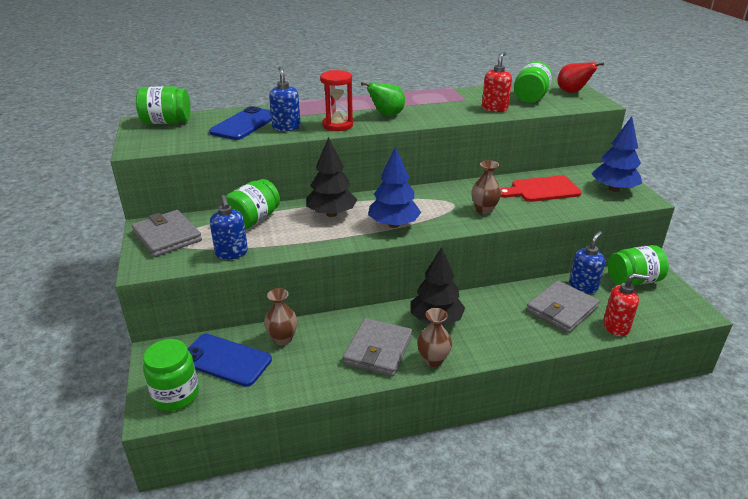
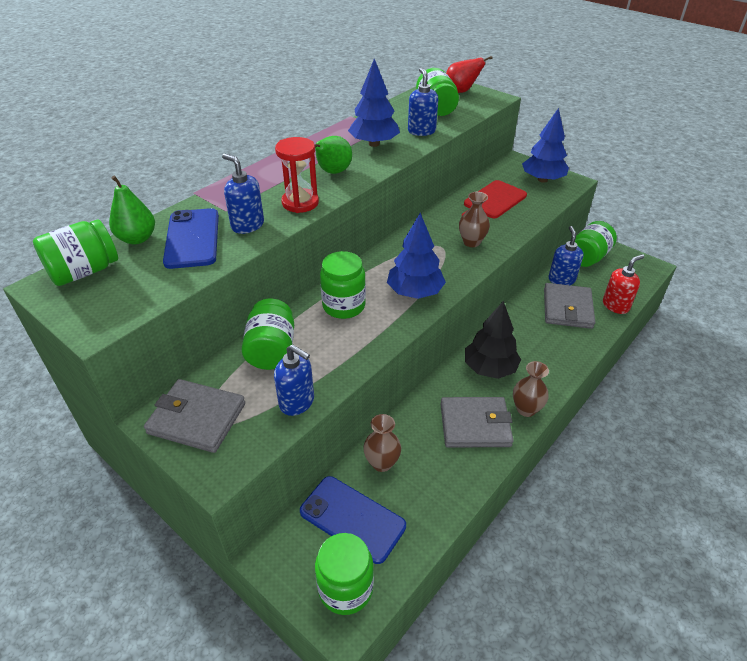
camera: 35 degrees left, 10 degrees up
blue phone [187,334,272,387] -> blue phone turned 45 degrees clockwise [300,476,406,564]
black tree [306,137,357,217] -> green jar [320,251,366,319]
grey wallet [343,318,412,376] -> grey wallet turned 75 degrees counterclockwise [441,397,514,447]
red soap dispenser [482,52,512,112] -> blue soap dispenser [408,68,438,136]
none -> green pear [109,176,155,244]
none -> blue tree [348,58,400,147]

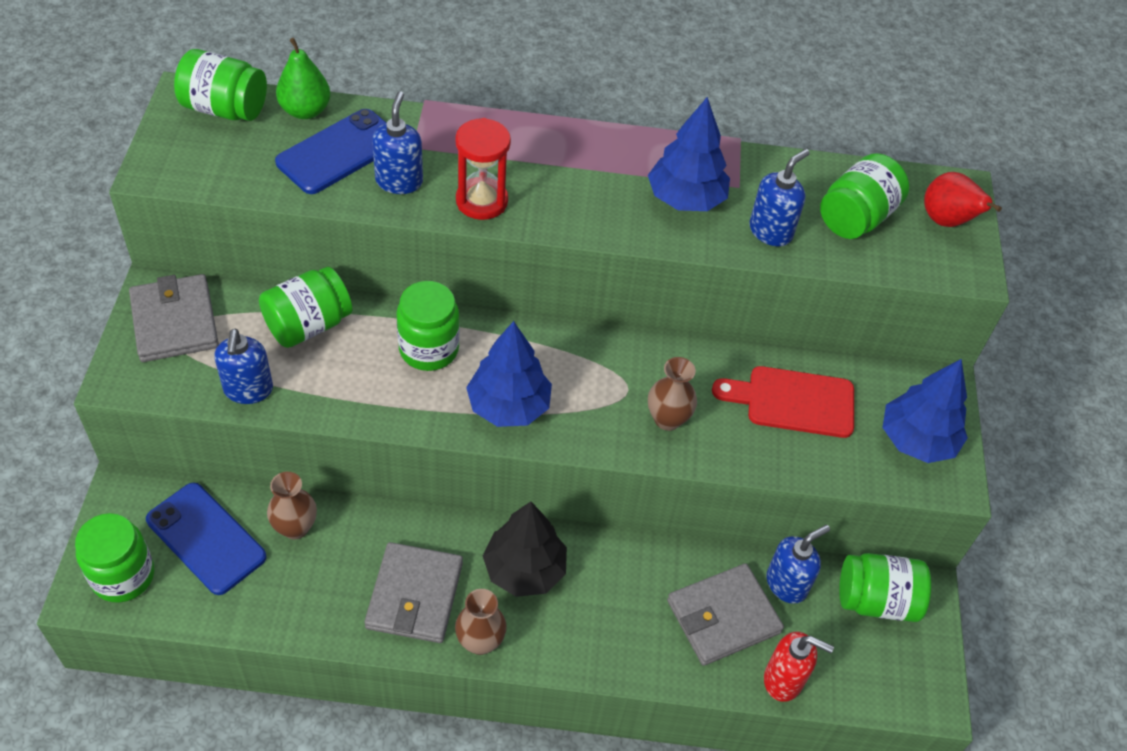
camera: 50 degrees right, 10 degrees up
blue phone [300,476,406,564] -> blue phone turned 45 degrees counterclockwise [146,482,267,595]
green pear [314,136,352,174] -> none
grey wallet [441,397,514,447] -> grey wallet turned 45 degrees clockwise [364,542,463,643]

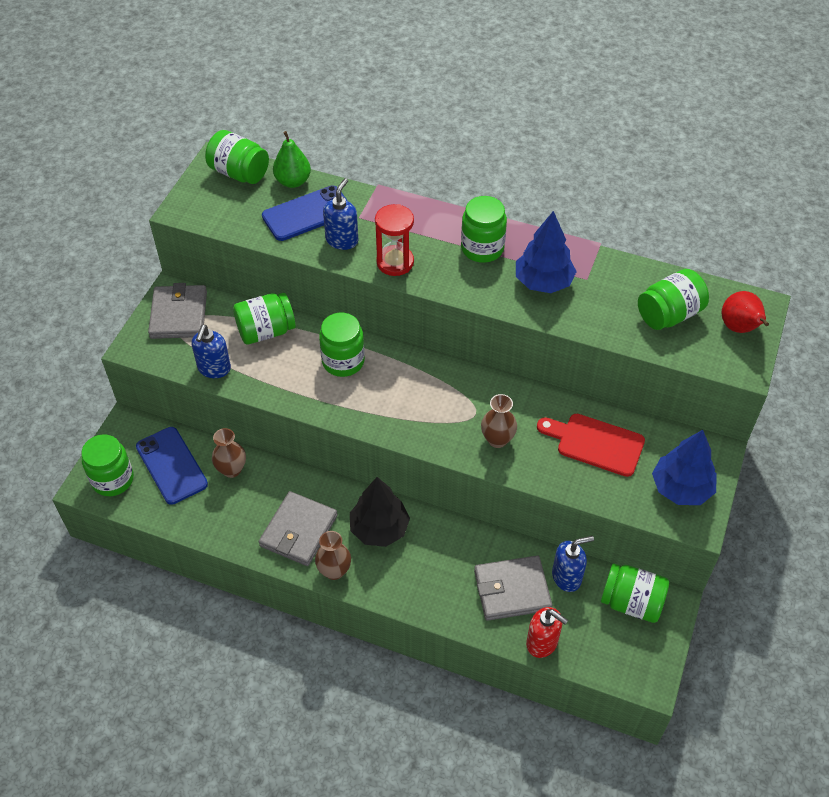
camera: 20 degrees right, 0 degrees up
blue tree [466,321,552,427] -> none
blue soap dispenser [749,149,810,246] -> none
none -> green jar [461,196,507,263]

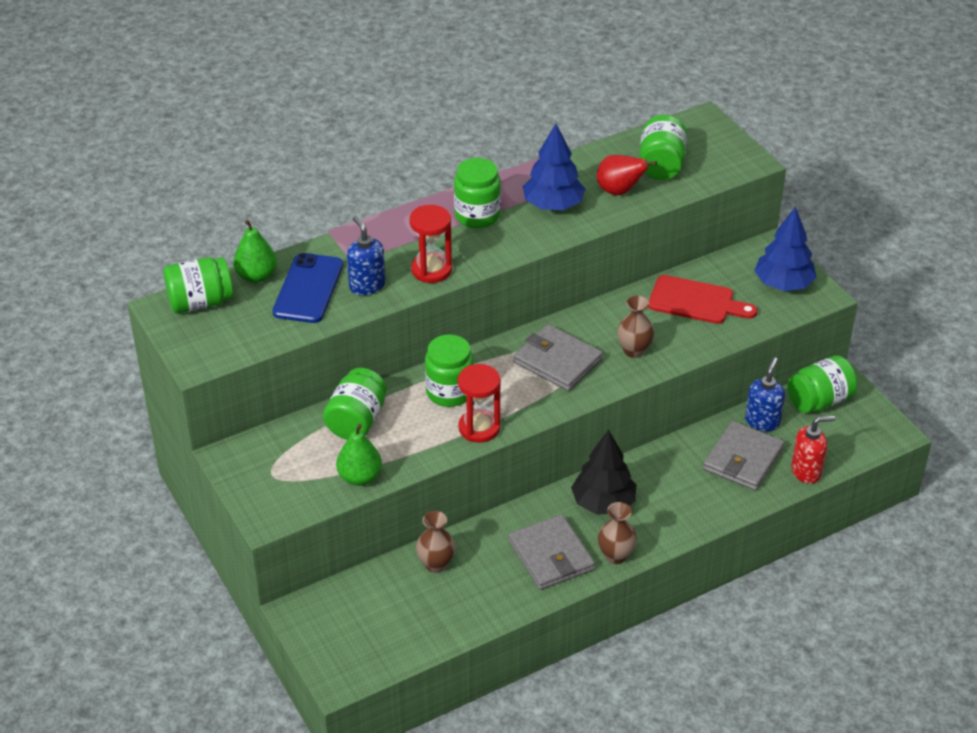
camera: 50 degrees left, 10 degrees down
green jar [81,434,134,496] -> none
blue phone [136,427,208,505] -> none
grey wallet [148,283,207,339] -> grey wallet moved to [514,324,603,391]
blue soap dispenser [191,325,231,378] -> green pear [336,424,382,486]
red cutting board [537,414,645,477] -> red cutting board turned 135 degrees counterclockwise [649,275,757,324]
red pear [722,291,769,333] -> red pear moved to [597,155,657,195]
none -> red hourglass [458,364,501,443]

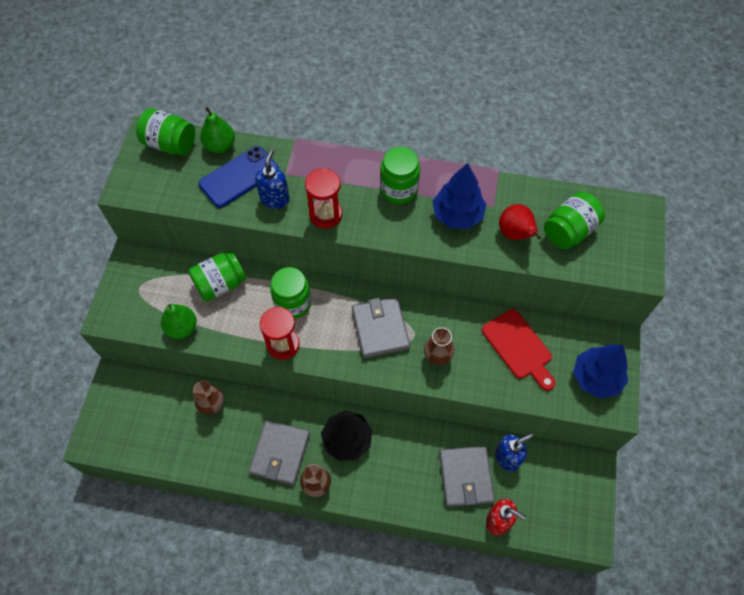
camera: 40 degrees right, 20 degrees up
grey wallet [703,421,784,491] -> grey wallet turned 75 degrees counterclockwise [439,446,495,507]
green jar [788,355,857,413] -> none

